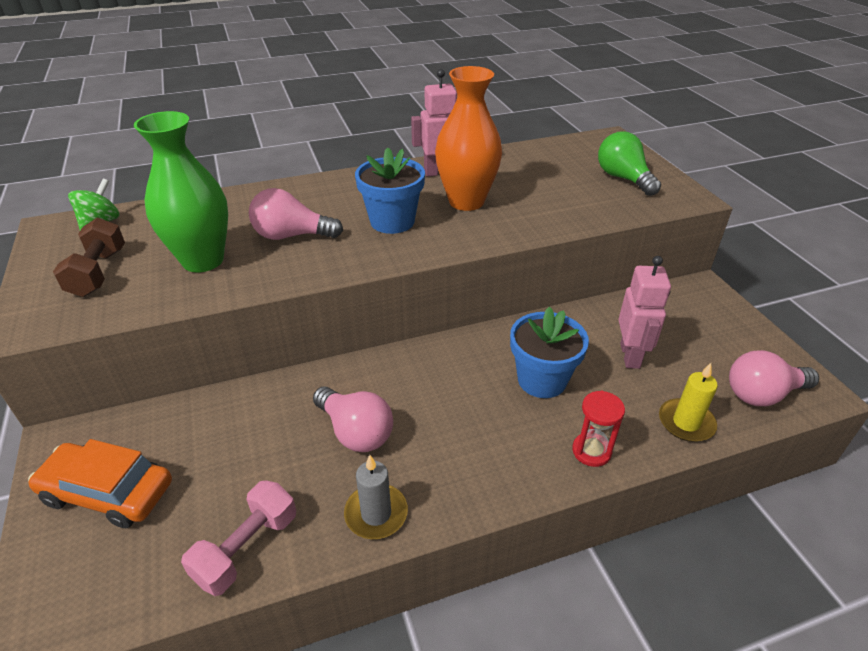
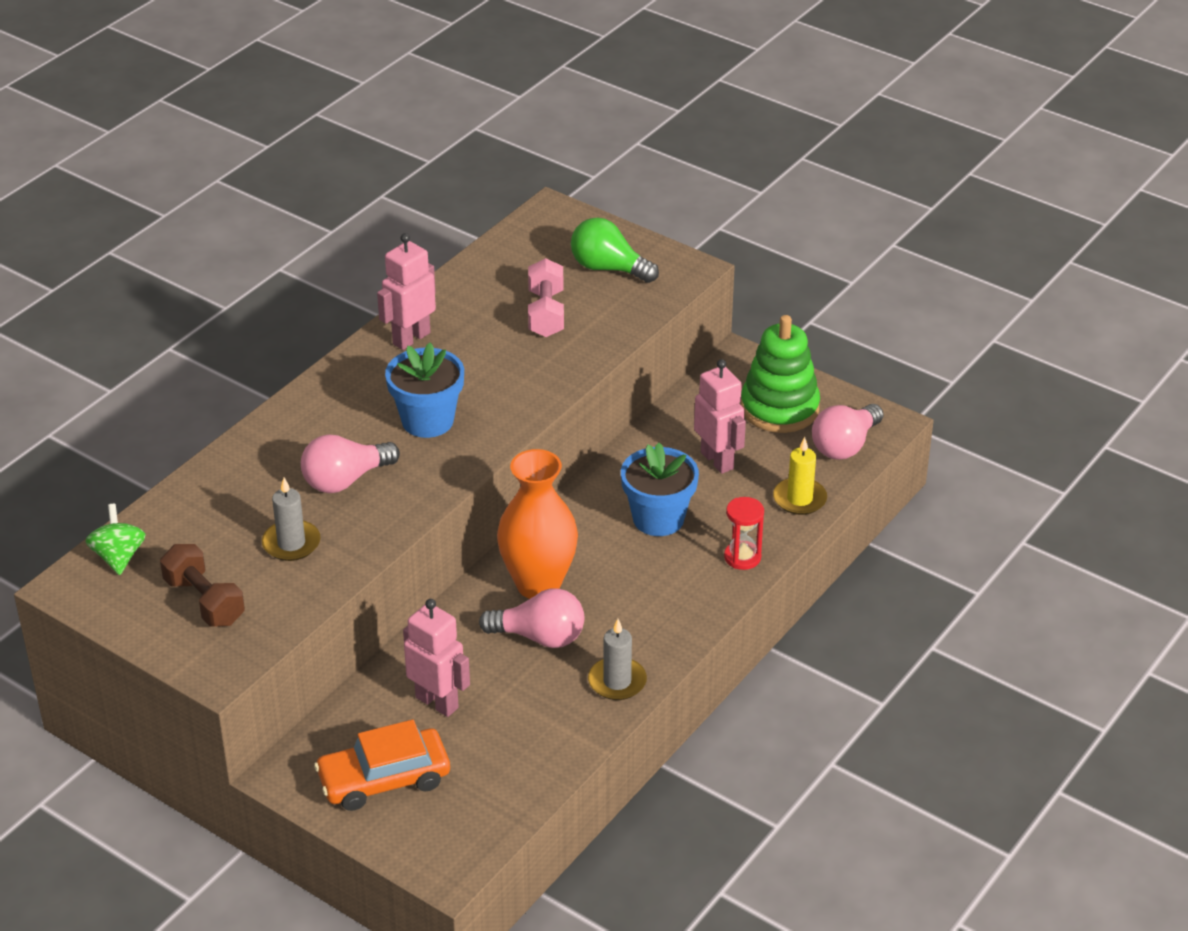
camera: 35 degrees left, 0 degrees up
green vase [134,111,228,272] -> grey candle [262,478,321,561]
pink dumbbell [181,480,296,596] -> pink dumbbell moved to [528,258,564,337]
orange vase [435,66,502,211] -> orange vase moved to [497,449,578,599]
none -> pink robot [403,599,470,717]
none -> green stacking toy [741,315,820,433]

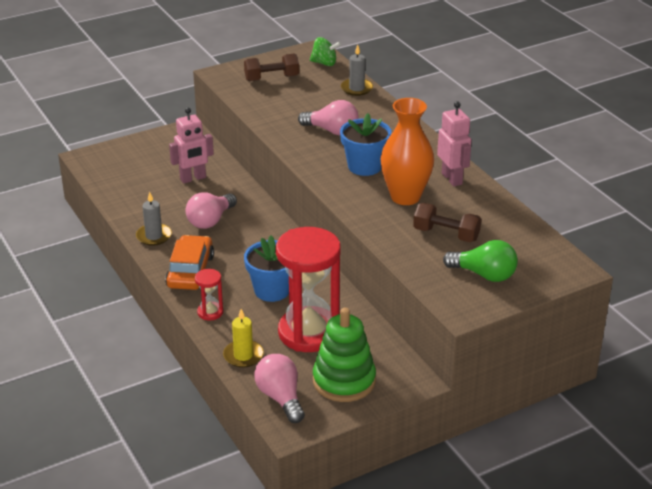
camera: 115 degrees right, 5 degrees down
grey candle [262,478,321,561] -> grey candle moved to [341,45,373,96]
pink light bulb [301,434,400,493] -> pink light bulb turned 120 degrees clockwise [298,100,359,136]
orange car [314,720,450,811] -> orange car moved to [165,235,214,290]
orange vase [497,449,578,599] -> orange vase moved to [380,98,434,205]
pink dumbbell [528,258,564,337] -> brown dumbbell [413,203,481,242]
green light bulb [571,217,659,283] -> green light bulb turned 60 degrees clockwise [443,240,518,282]
pink robot [694,359,746,474] -> red hourglass [276,227,341,352]

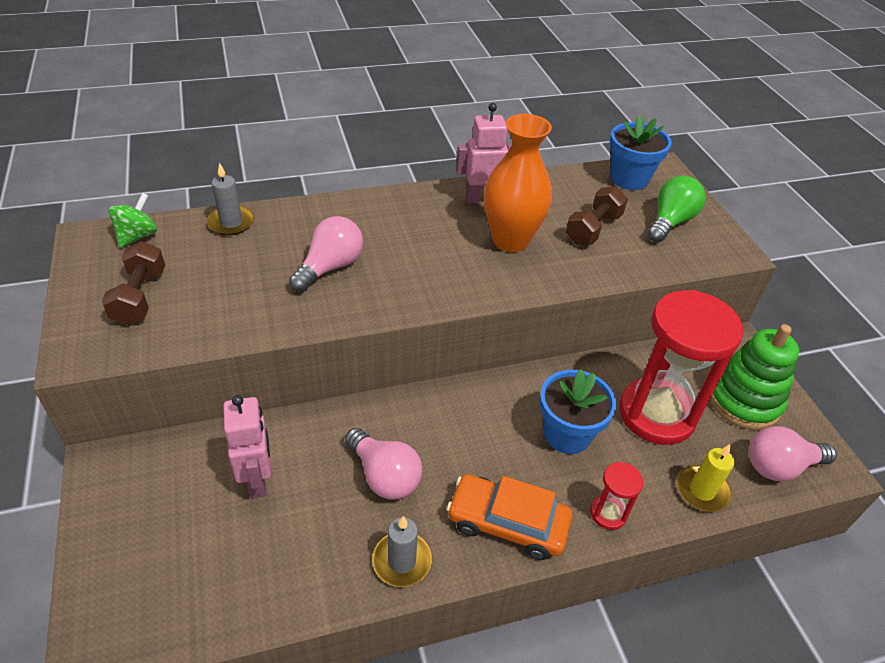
camera: 80 degrees left, 10 degrees up
blue flower pot [340,113,392,176] -> blue flower pot moved to [610,115,672,190]

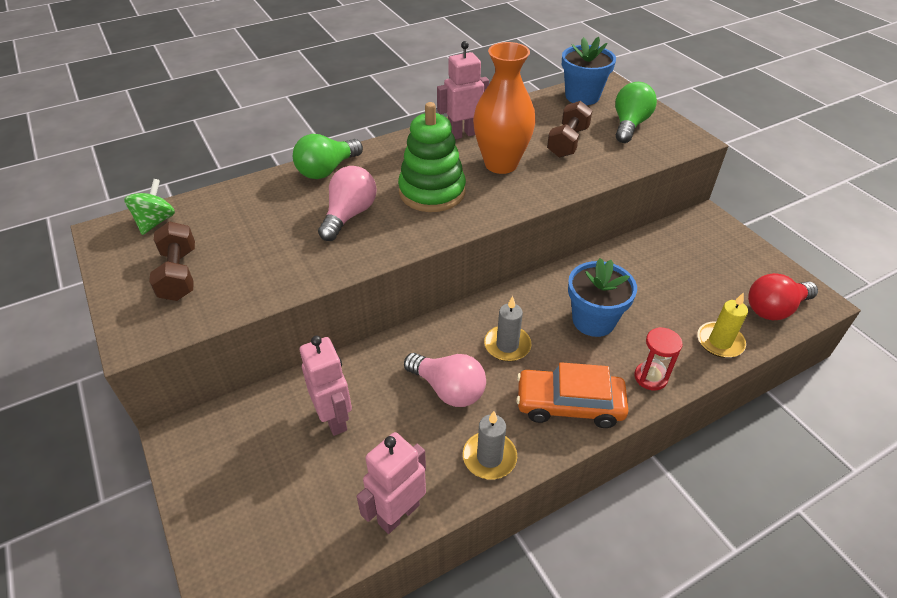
camera: 10 degrees left, 0 degrees up
grey candle [207,163,254,235] -> grey candle moved to [484,296,531,361]
red hourglass [619,290,743,445] -> none
green stacking toy [710,324,799,429] -> green stacking toy moved to [398,102,466,212]
pink light bulb [749,426,837,481] -> red light bulb [748,273,818,320]
none -> green light bulb [293,134,363,179]
none -> pink robot [357,432,426,534]

